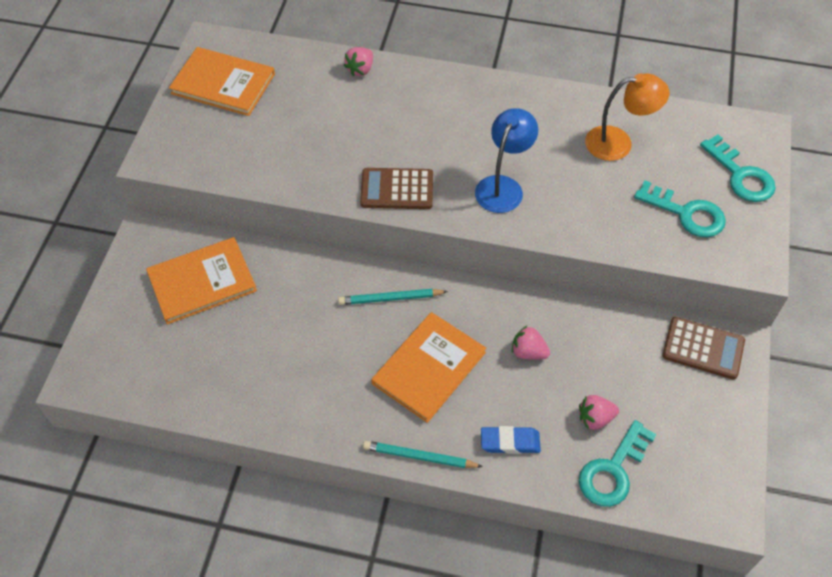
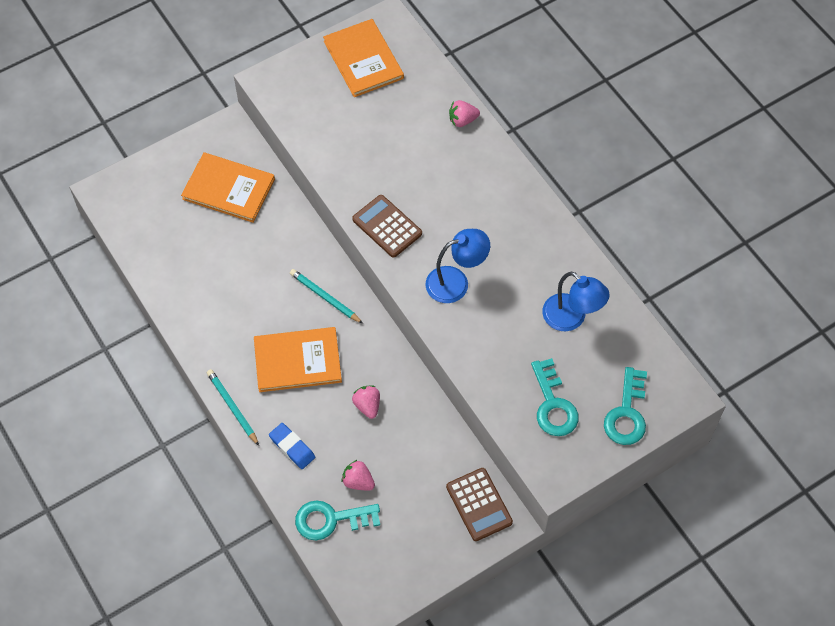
camera: 45 degrees right, 5 degrees up
orange lamp [585,73,670,161] -> blue lamp [542,272,610,331]

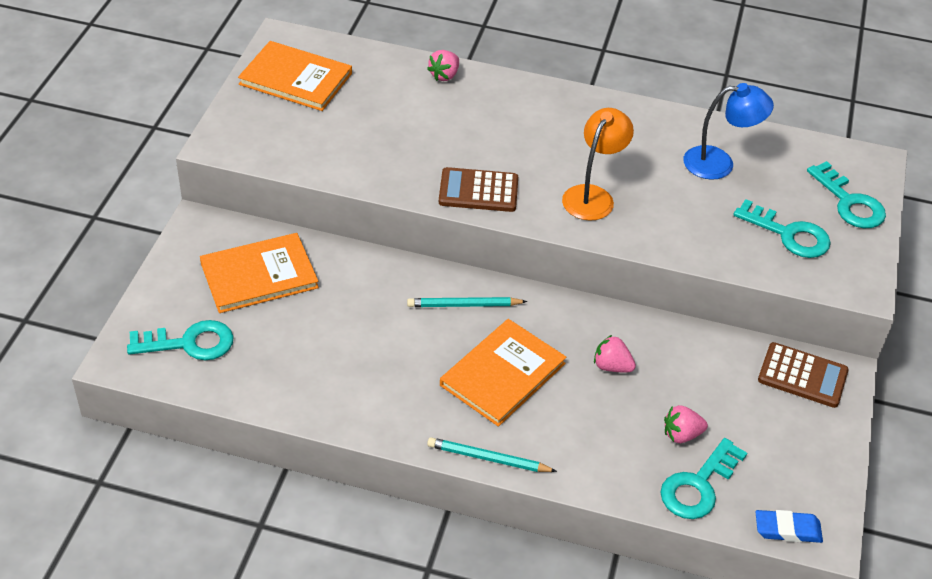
camera: 45 degrees left, 15 degrees down
blue eraser [269,423,315,469] -> blue eraser moved to [755,510,823,543]
blue lamp [425,229,490,303] -> orange lamp [562,108,634,221]
none -> turquoise key [127,320,234,360]

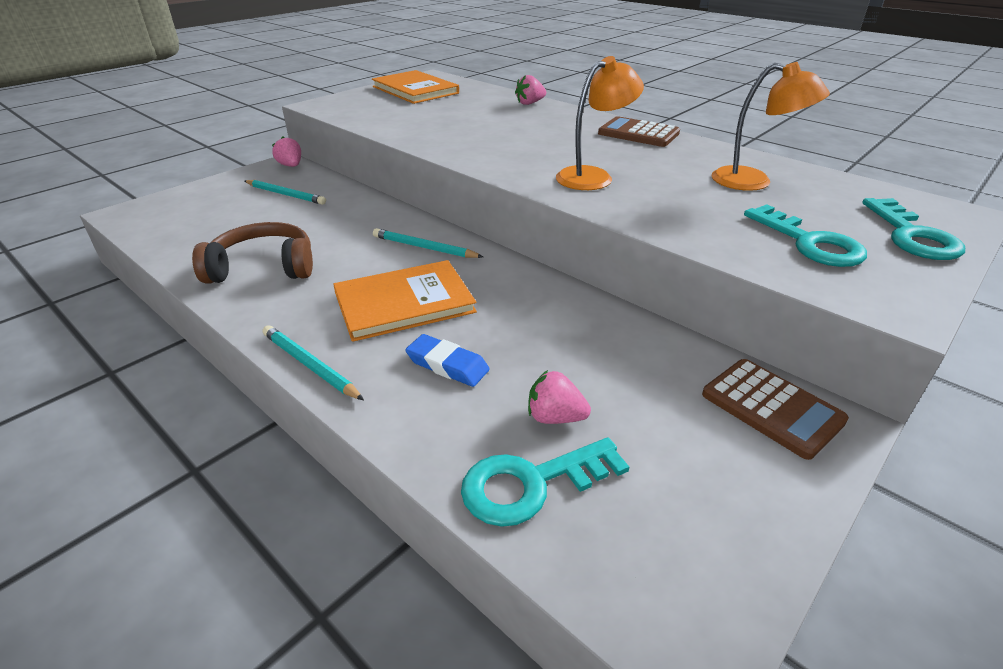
camera: 30 degrees right, 10 degrees down
turquoise key [127,320,234,360] -> none
orange book [200,233,319,313] -> turquoise pencil [245,180,326,205]
brown calculator [439,167,518,212] -> brown calculator moved to [598,116,680,147]
pink strawberry [594,335,636,372] -> pink strawberry moved to [272,137,301,167]
blue lamp [683,83,774,180] -> orange lamp [712,62,830,191]
blue eraser [755,510,823,543] -> blue eraser moved to [405,334,490,387]
none -> brown headphones [192,222,313,284]

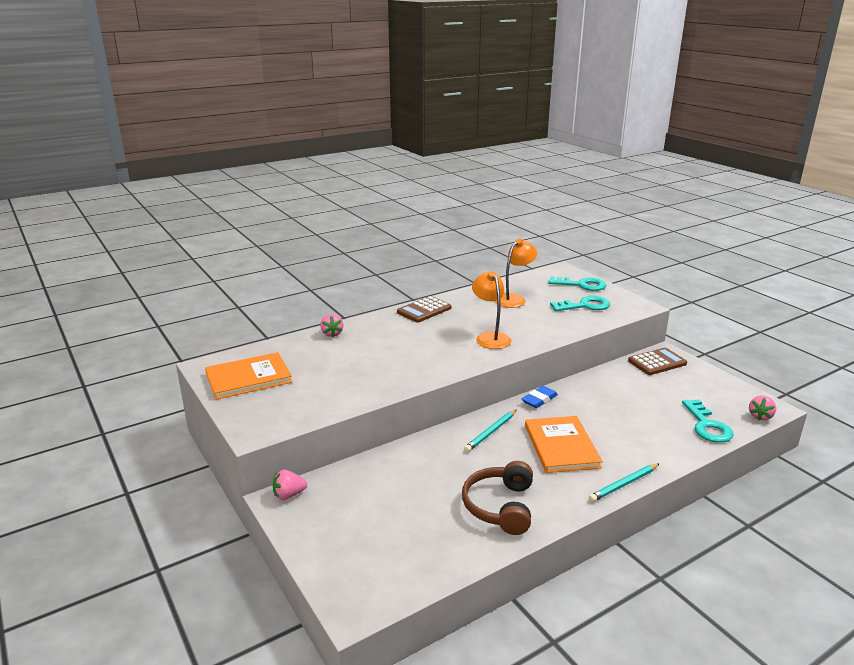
camera: 75 degrees left, 10 degrees down
turquoise pencil [245,180,326,205] -> none
blue eraser [405,334,490,387] -> blue eraser moved to [522,386,558,408]
pink strawberry [528,370,591,424] -> pink strawberry moved to [749,395,776,420]

